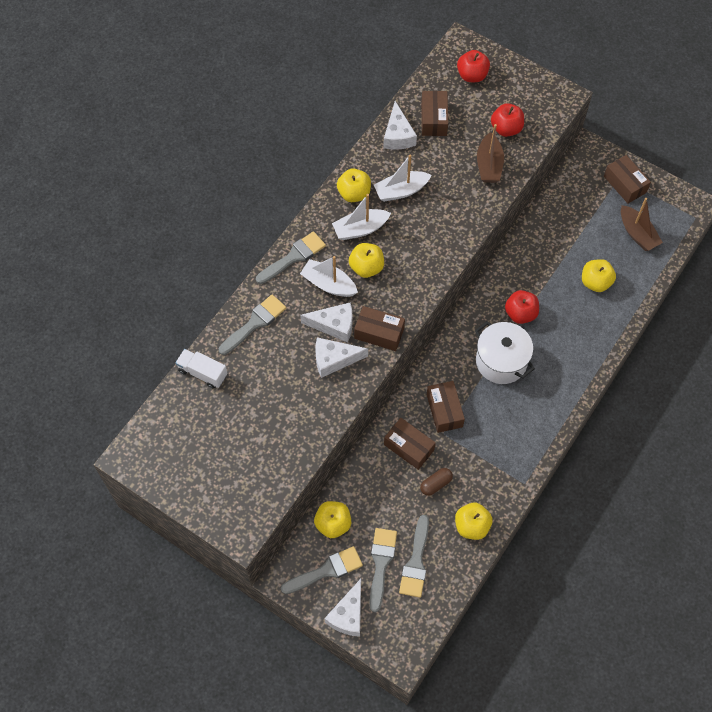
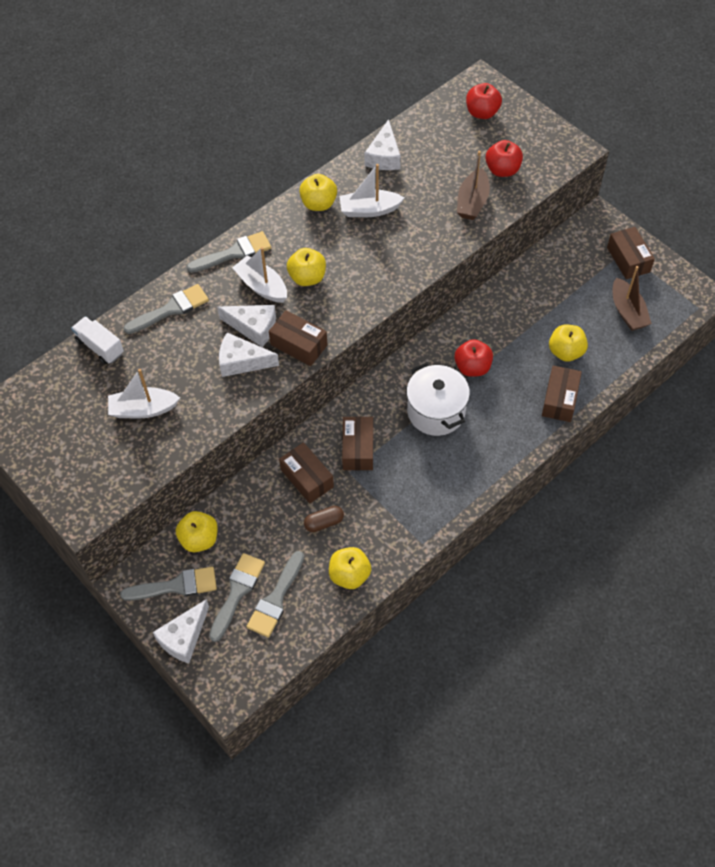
camera: 15 degrees right, 5 degrees down
white boat [332,194,391,240] -> white boat moved to [108,369,180,418]
brown box [421,91,448,136] -> brown box moved to [542,365,582,422]

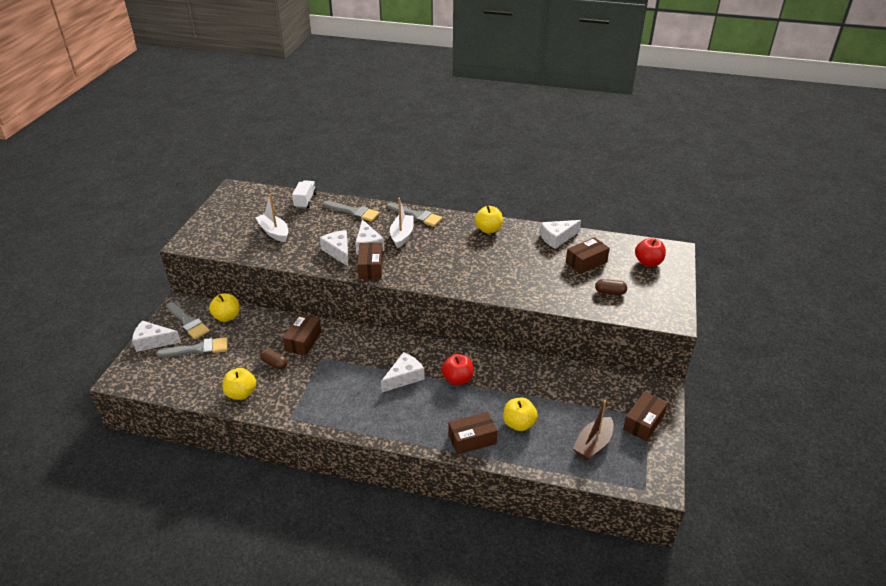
camera: 55 degrees right, 20 degrees down
grey brush [246,551,304,638] -> none
yellow apple [287,248,326,286] -> none
white boat [339,164,404,217] -> none
brown box [342,416,373,470] -> brown box moved to [566,237,610,274]
white pot [406,363,470,436] -> white cheese [381,352,424,392]
brown boat [457,151,490,220] -> none
red apple [485,140,523,177] -> brown capsule [595,279,627,295]

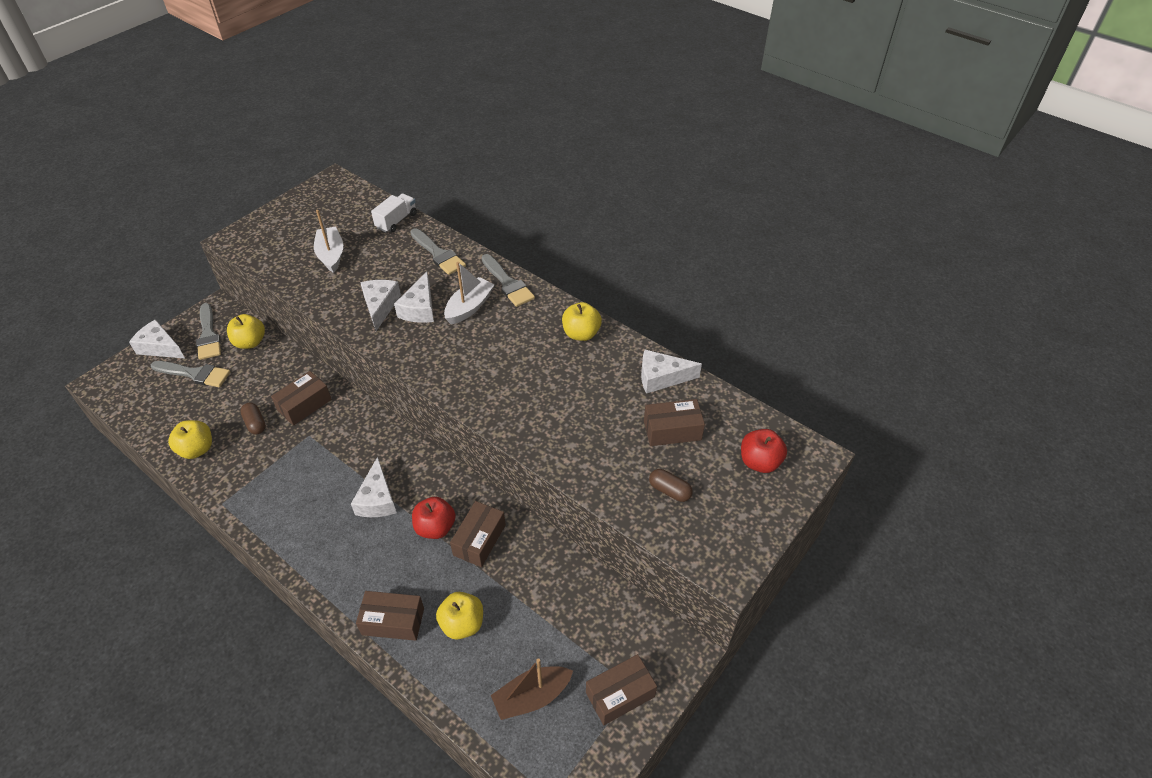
camera: 25 degrees right, 10 degrees up
brown box [357,242,383,279] -> brown box moved to [450,501,506,567]
white cheese [381,352,424,392] -> white cheese turned 105 degrees clockwise [351,457,397,517]

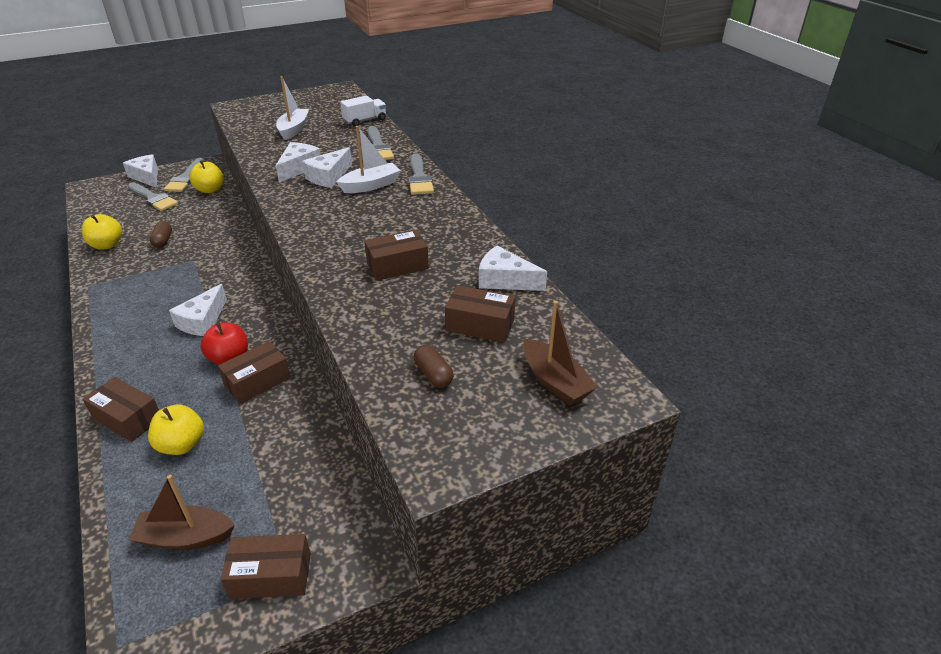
camera: 25 degrees right, 10 degrees down
brown box [271,371,332,426] -> brown box moved to [364,230,429,281]
yellow apple [562,302,602,341] -> none
red apple [741,429,787,473] -> brown boat [523,301,598,406]

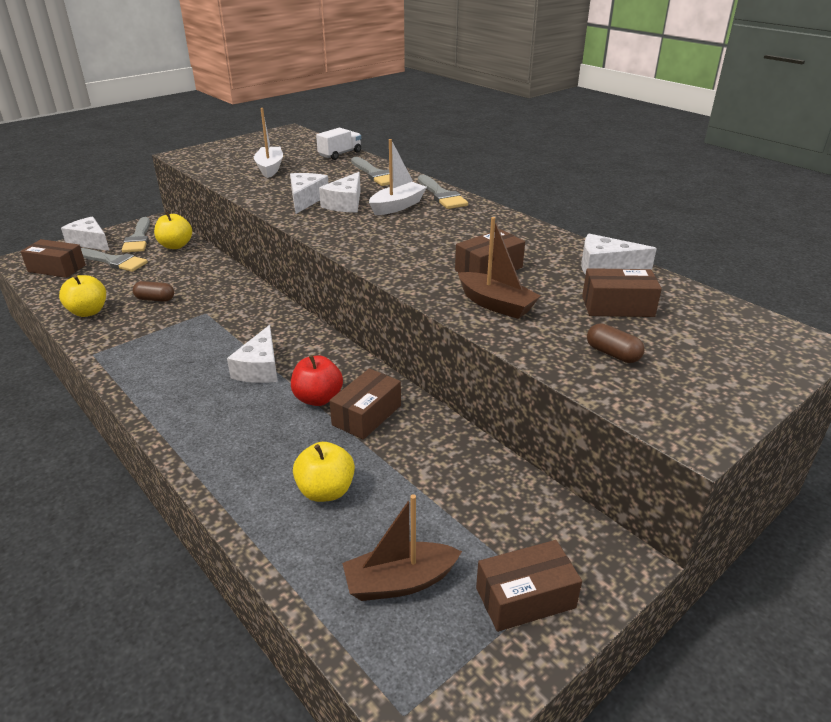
camera: 15 degrees left, 5 degrees down
brown box [83,377,159,442] -> brown box moved to [21,239,86,278]
brown capsule [150,221,172,248] -> brown capsule turned 60 degrees counterclockwise [133,281,174,302]
brown boat [523,301,598,406] -> brown boat moved to [458,217,541,319]

